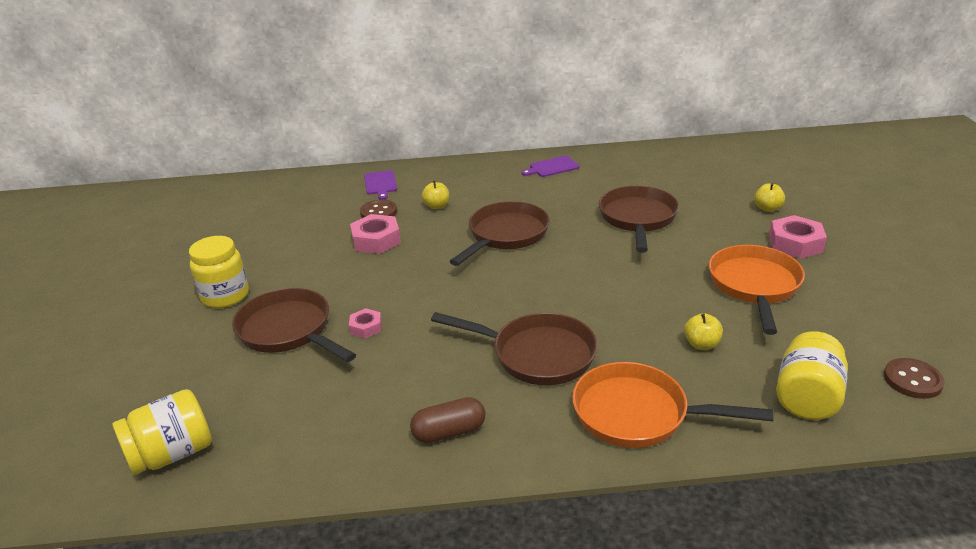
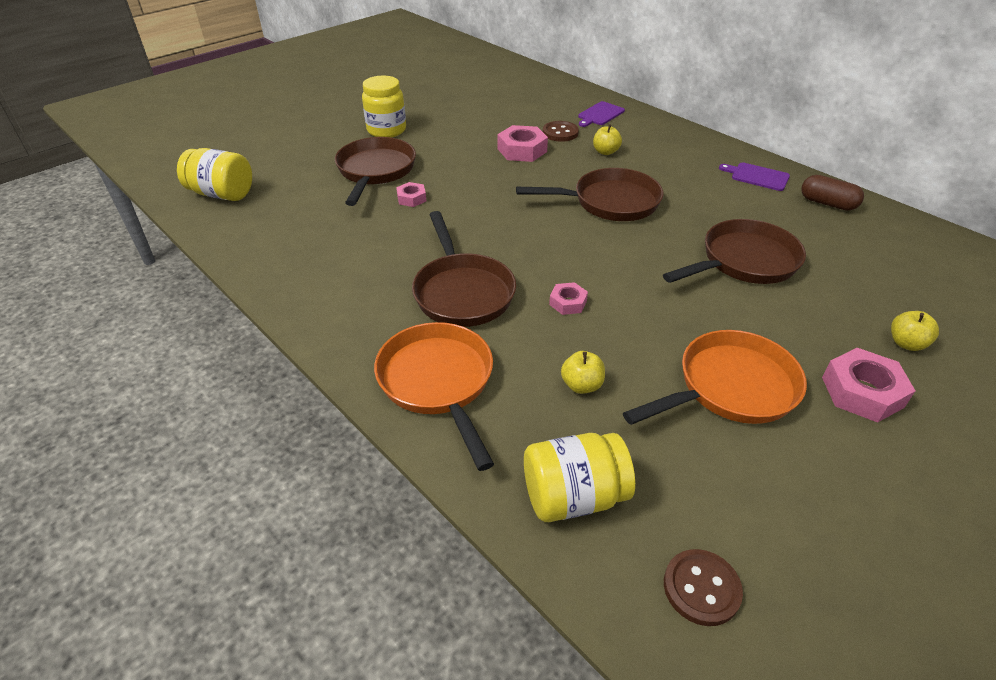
camera: 50 degrees right, 10 degrees up
brown capsule [410,397,486,443] -> brown capsule moved to [801,175,864,211]
none -> pink nut [549,282,588,315]

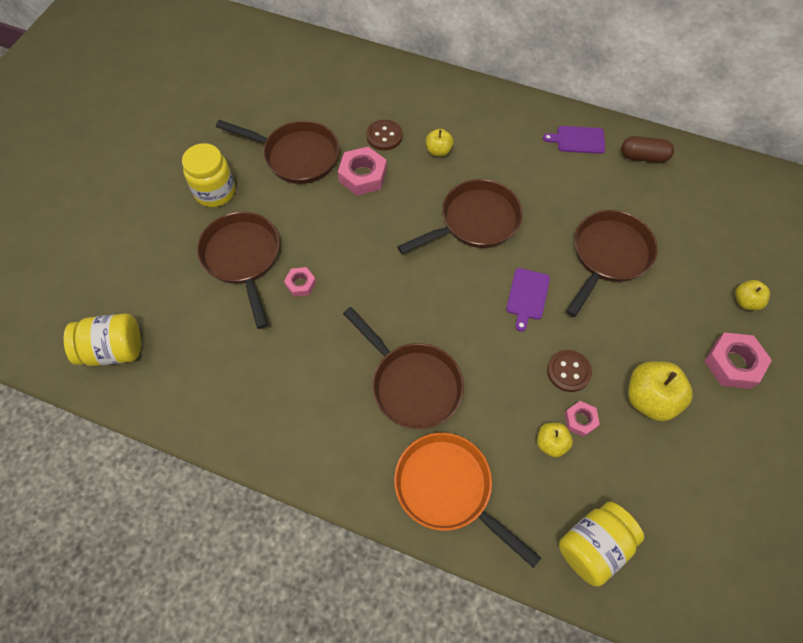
camera: 25 degrees left, 20 degrees up
pink nut [549,282,588,315] -> pink nut moved to [565,401,600,437]
purple cutting board [578,101,625,127] -> purple cutting board moved to [506,268,550,332]
orange pan [623,330,807,425] -> yellow apple [628,361,693,421]
brown button [664,549,743,626] -> brown button moved to [547,350,592,392]
none -> brown pan [216,120,340,184]

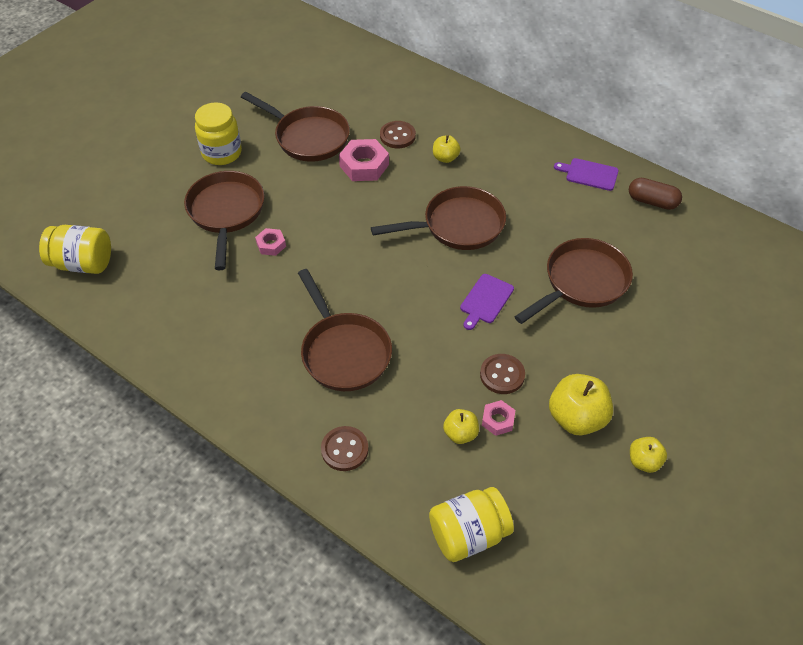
camera: 15 degrees right, 10 degrees down
orange pan [394,433,541,568] -> brown button [321,426,369,471]
pink nut [705,333,772,389] -> none
yellow apple [735,280,770,311] -> yellow apple moved to [630,437,667,473]

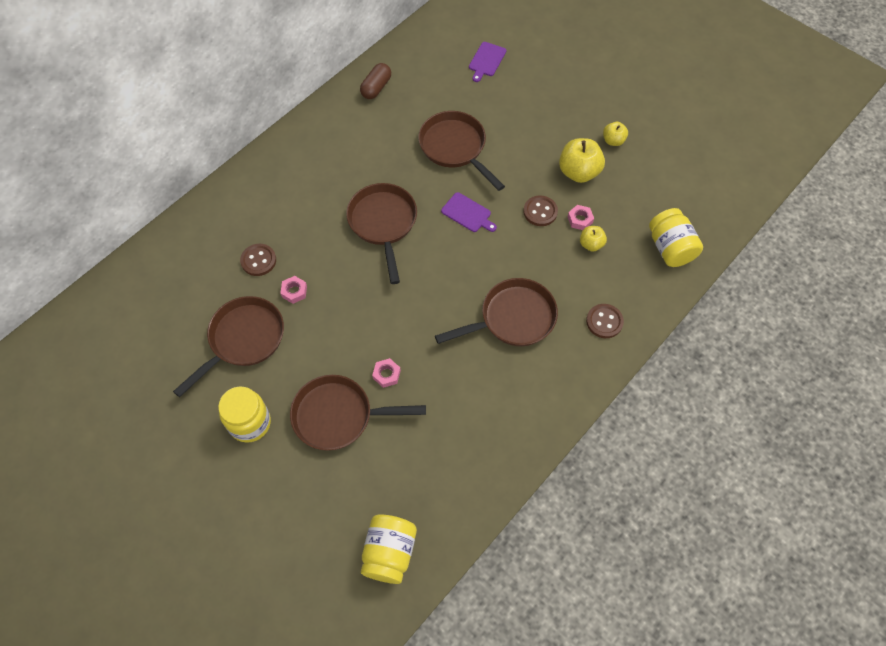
camera: 85 degrees left, 10 degrees up
pink nut [339,139,389,181] -> pink nut [280,276,307,304], size x0.57
yellow apple [433,135,461,163] -> none
purple cutting board [554,158,619,191] -> purple cutting board moved to [469,42,506,82]

